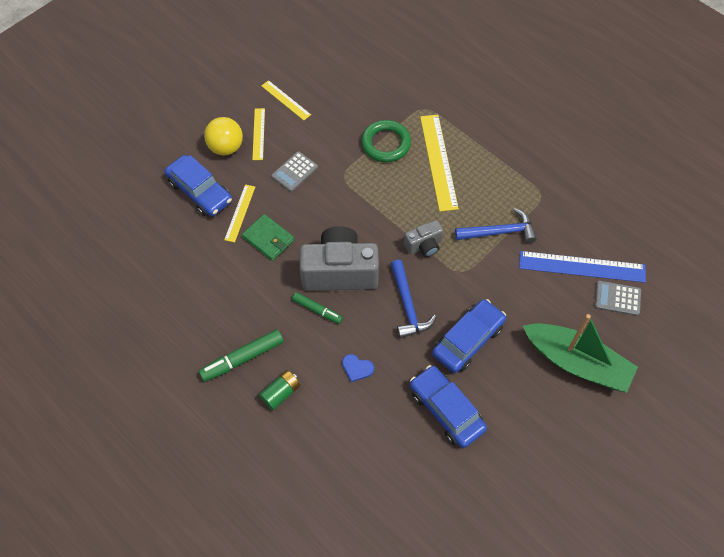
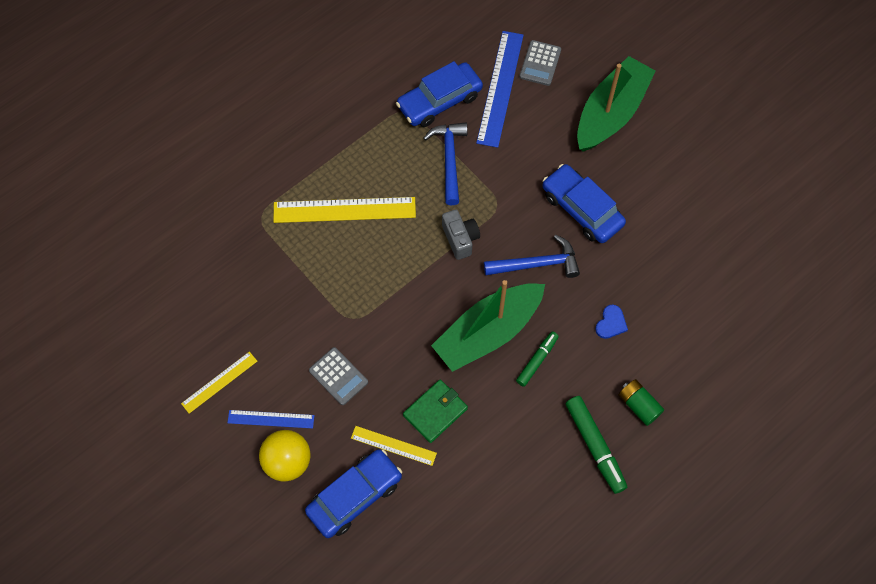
camera: 85 degrees left, 5 degrees up
yellow ruler [252,108,265,160] -> blue ruler [228,410,315,429]
grey camera [299,226,379,291] -> green boat [431,280,545,372]
green ring [361,120,411,162] -> none
blue car [410,365,487,448] -> blue car moved to [396,61,483,127]

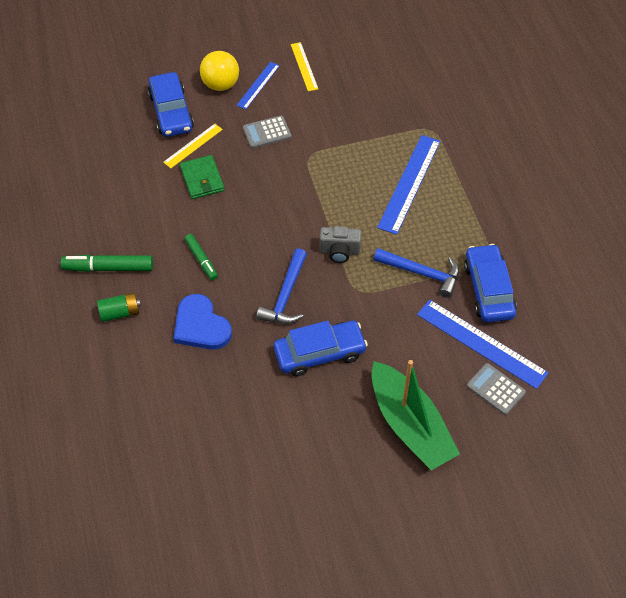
camera: 115 degrees right, 10 degrees down
yellow ruler [273,197,416,223] -> blue ruler [377,135,440,235]
green boat [431,280,545,372] -> none
blue heart [595,305,628,339] -> blue heart [173,294,232,350], size x1.92

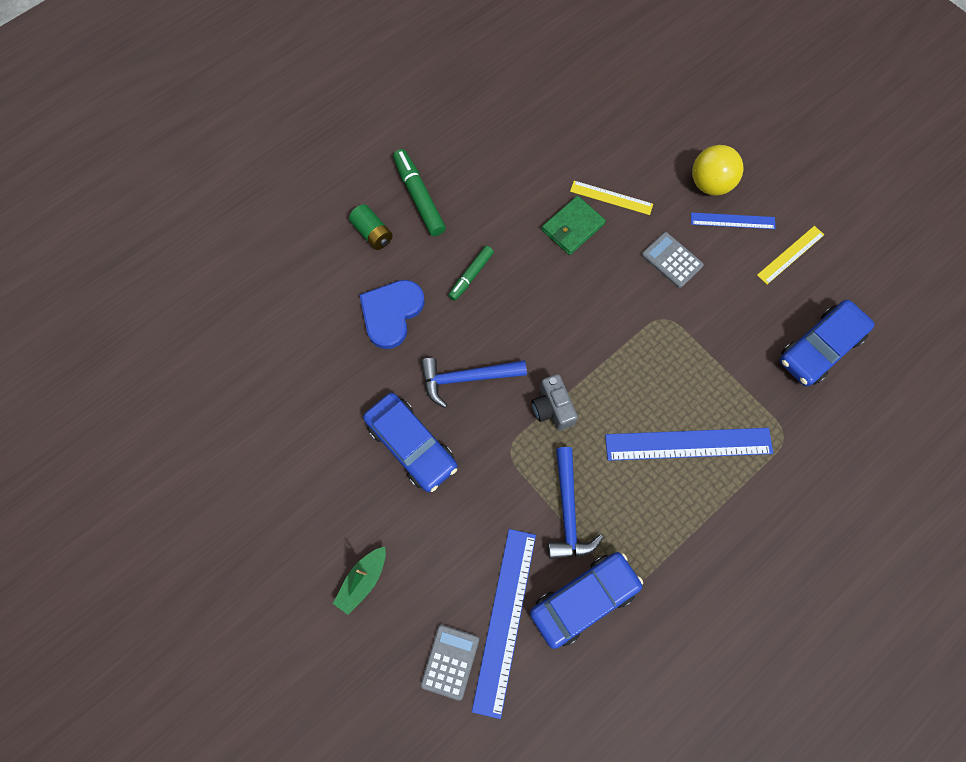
camera: 65 degrees right, 15 degrees up
blue car [148,72,194,137] -> blue car moved to [779,300,875,386]
green boat [372,360,460,470] -> green boat [333,547,386,615], size x0.47

